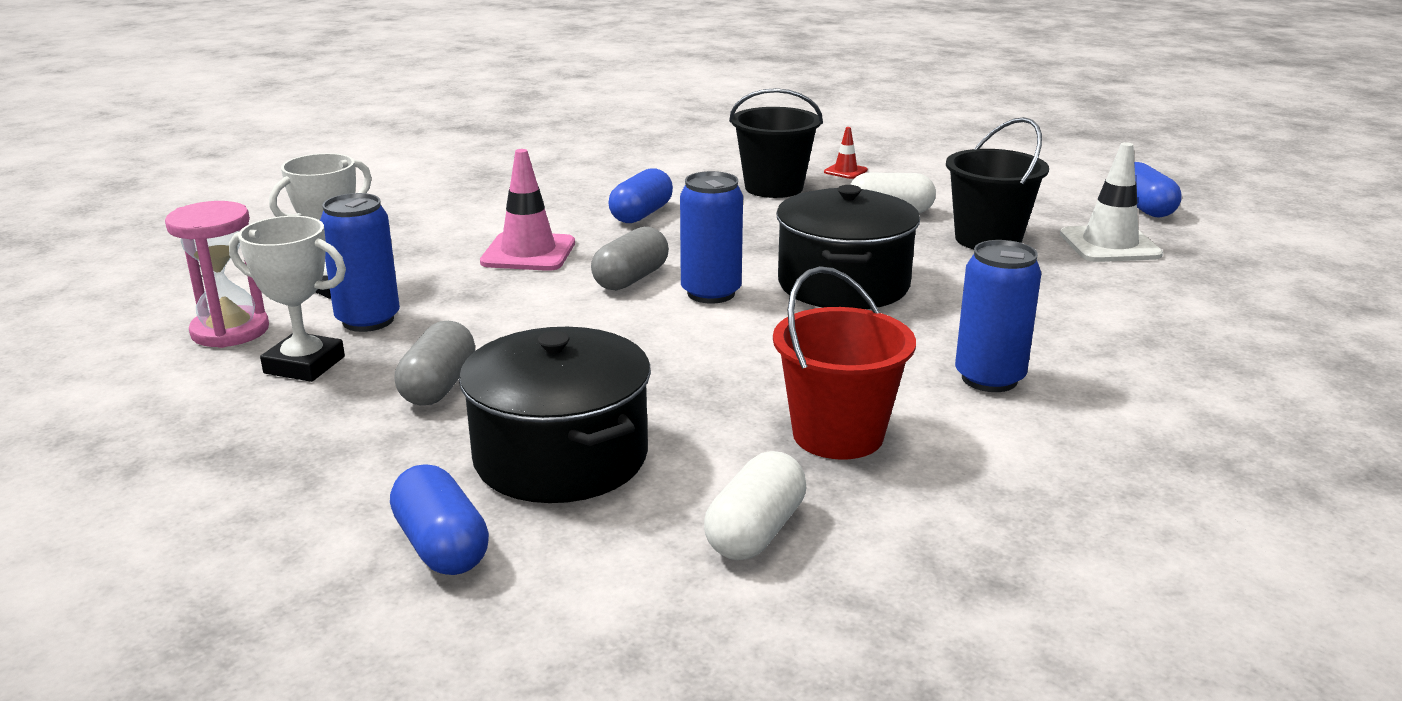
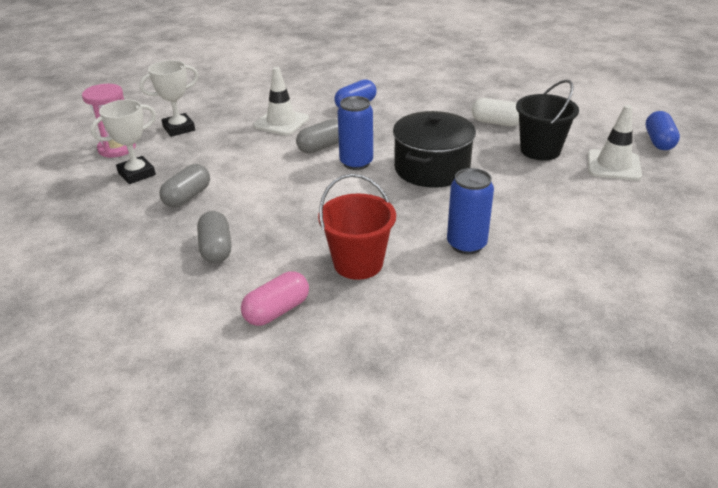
camera: 20 degrees right, 10 degrees up
white trophy [229,216,346,382] -> white trophy turned 75 degrees counterclockwise [91,100,156,184]
blue can [320,193,400,332] -> none
blue capsule [390,464,489,575] -> none
black pot [459,327,651,503] -> grey capsule [197,211,231,263]
pink traffic cone [480,149,575,271] -> white traffic cone [253,67,309,136]
white capsule [704,451,807,560] -> pink capsule [241,271,309,326]
black bucket [729,88,823,198] -> none
red traffic cone [824,127,868,179] -> none

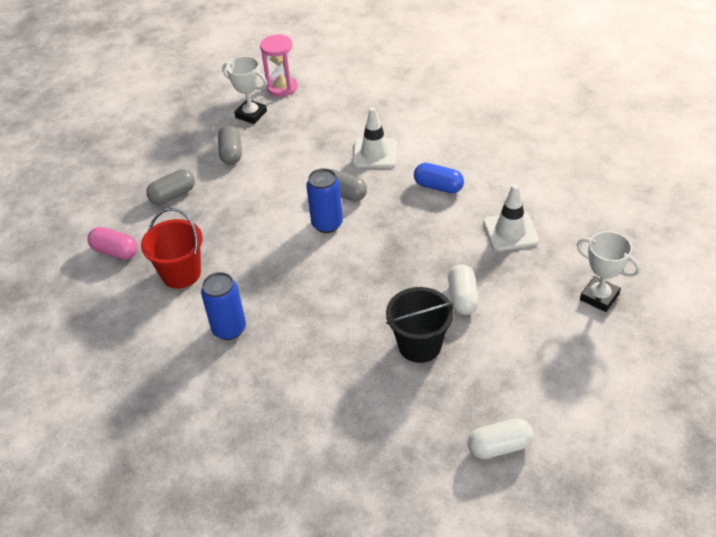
camera: 70 degrees right, 10 degrees up
white trophy [140,60,199,137] -> white trophy moved to [577,231,641,312]
grey capsule [159,164,210,208] -> grey capsule turned 75 degrees clockwise [218,125,242,165]
black pot [393,111,476,188] -> none
white traffic cone [588,105,642,181] -> white traffic cone moved to [483,184,539,251]
blue capsule [646,111,680,150] -> white capsule [468,418,534,459]

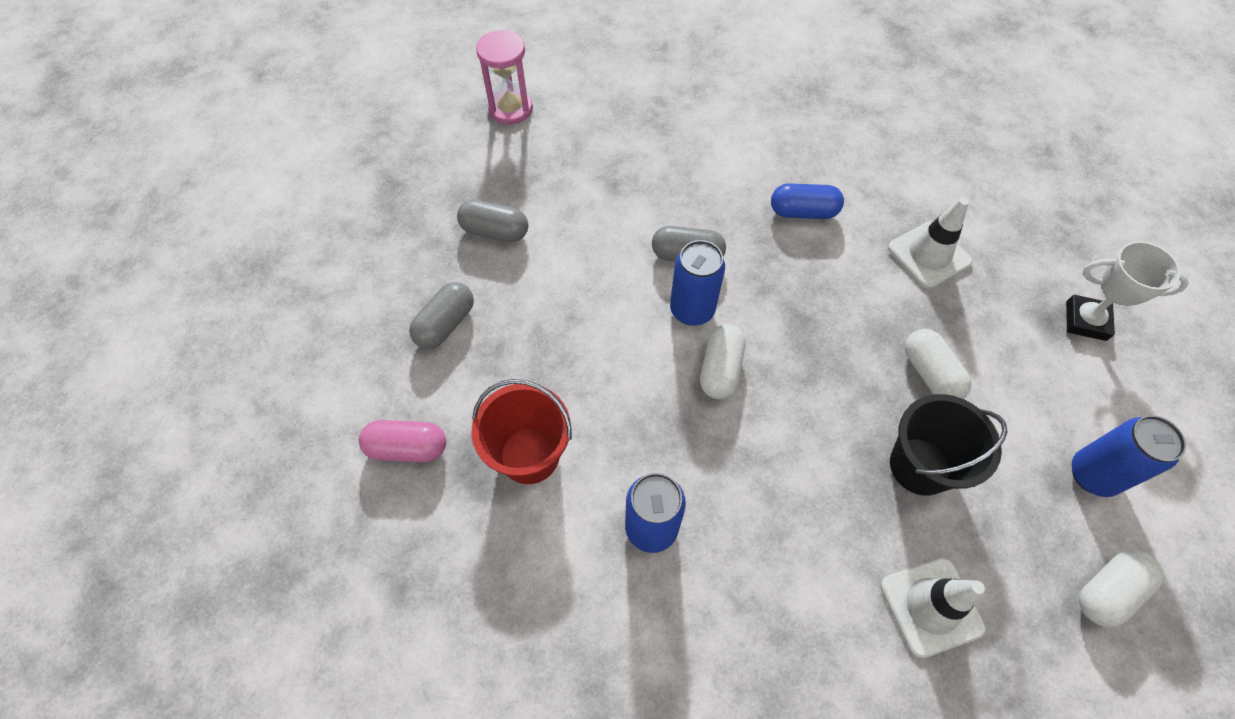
camera: 25 degrees left, 15 degrees up
grey capsule [218,125,242,165] -> grey capsule turned 45 degrees counterclockwise [457,200,528,242]
white trophy [222,56,267,124] -> none
white traffic cone [353,107,397,168] -> white traffic cone moved to [880,558,986,658]
none -> white capsule [700,324,745,399]
none -> blue can [1072,415,1186,497]

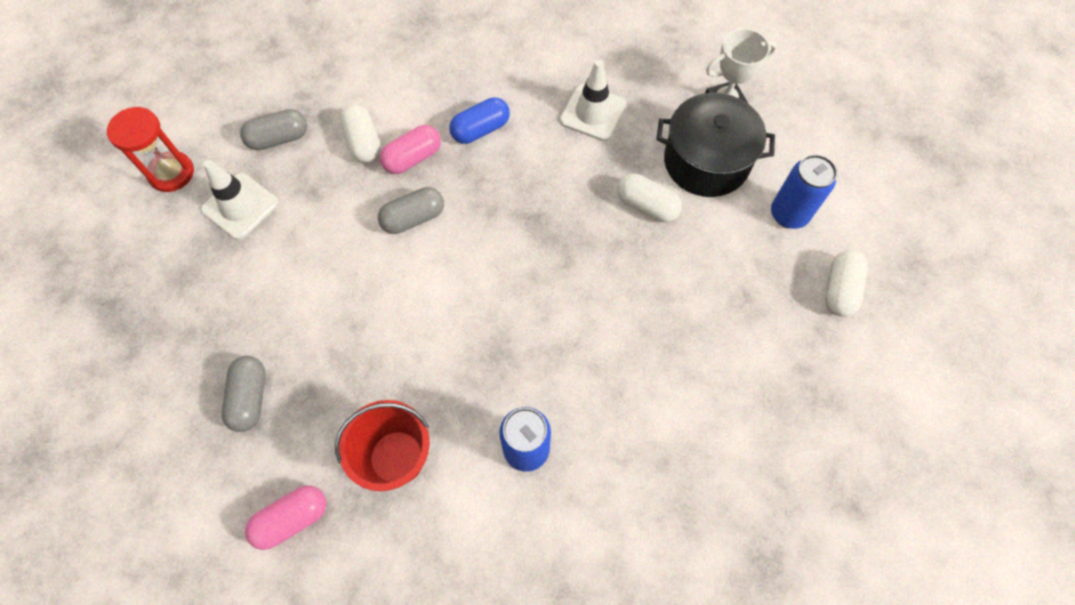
camera: 35 degrees left, 5 degrees up
grey capsule [457,200,528,242] -> grey capsule moved to [240,109,307,150]
pink hourglass [476,30,533,125] -> red hourglass [107,107,194,192]
blue can [670,240,725,326] -> none
white capsule [700,324,745,399] -> white capsule moved to [340,104,381,163]
white traffic cone [880,558,986,658] -> white traffic cone moved to [201,160,278,240]
black bucket [890,394,1008,496] -> none
none -> pink capsule [380,125,441,174]
none -> black pot [656,93,775,197]

